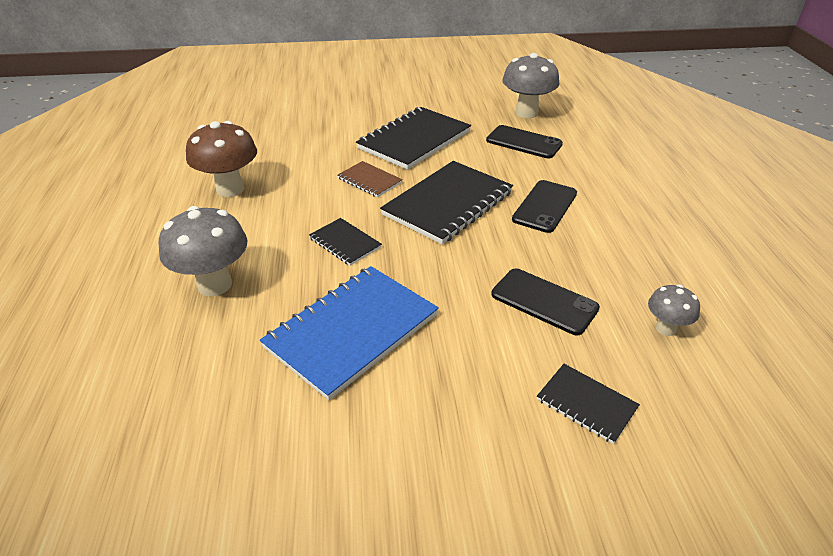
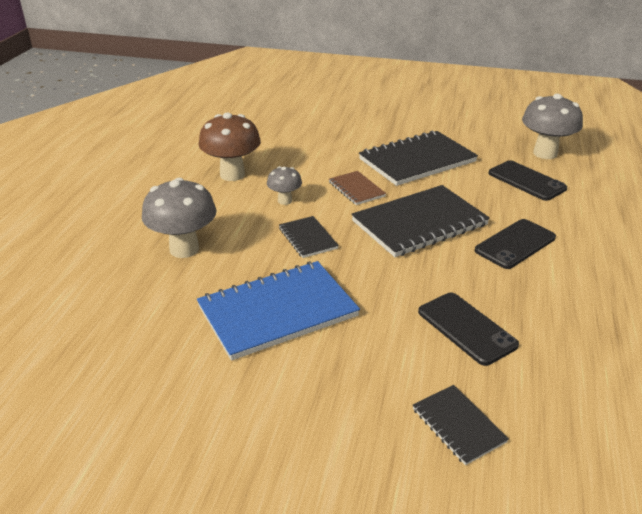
camera: 20 degrees right, 5 degrees down
grey mushroom [648,285,700,336] -> grey mushroom moved to [267,166,302,205]

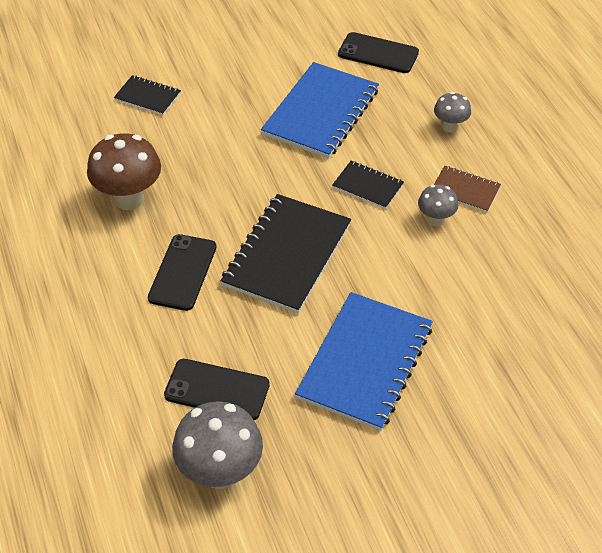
camera: 145 degrees right, 15 degrees up
grey mushroom [142,178,217,258] -> grey mushroom [434,92,471,132], size x0.54
brown mushroom [198,112,261,181] -> brown mushroom moved to [87,133,161,210]
brown notebook [329,171,386,205] -> brown notebook moved to [434,166,501,213]
black notebook [359,130,478,186] -> blue notebook [295,292,433,431]
black phone [418,293,519,366] -> black phone moved to [338,32,419,73]

